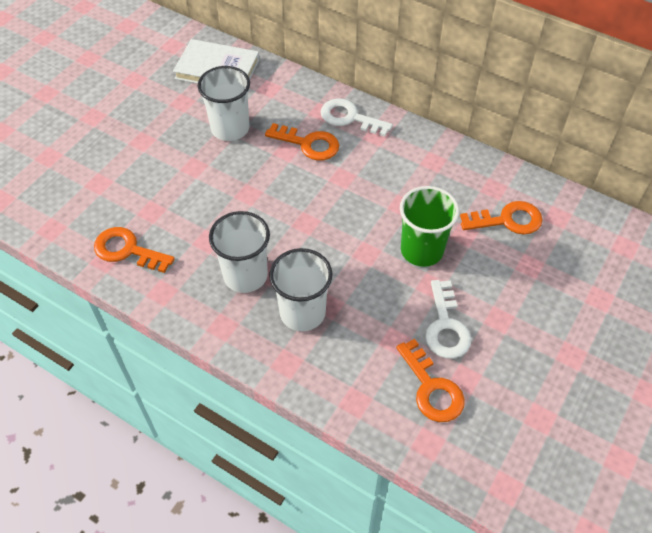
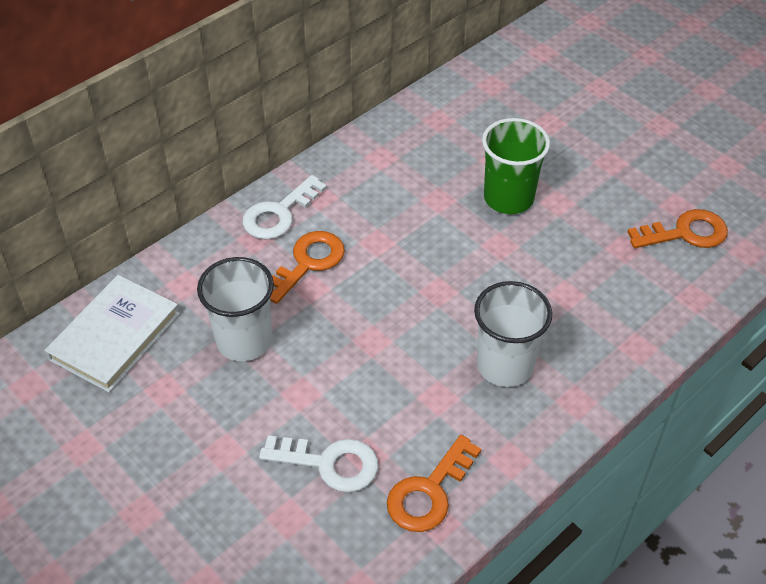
camera: 75 degrees left, 5 degrees down
white cup [269,248,333,331] -> none
white key [425,280,472,359] -> white key moved to [259,435,378,492]
orange key [460,201,543,235] -> none

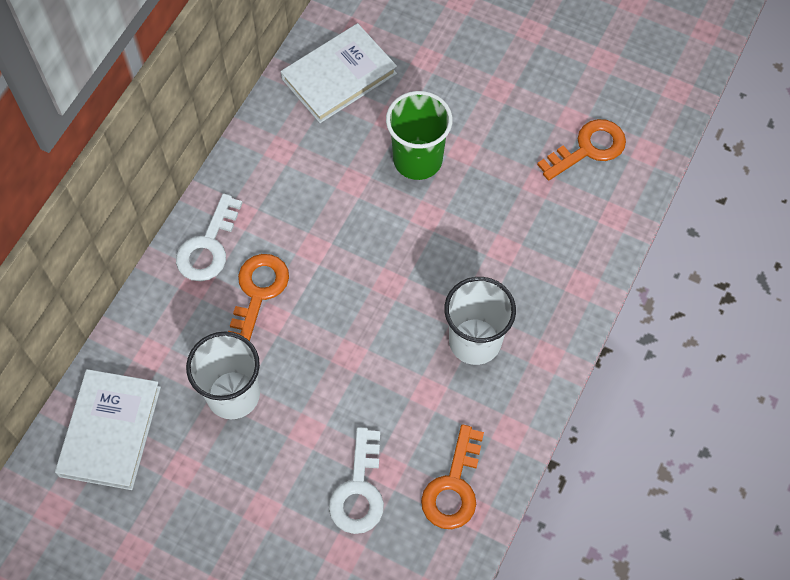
camera: 20 degrees left, 15 degrees up
white key [259,435,378,492] -> white key turned 105 degrees clockwise [329,427,384,534]
none -> white book [281,23,397,123]

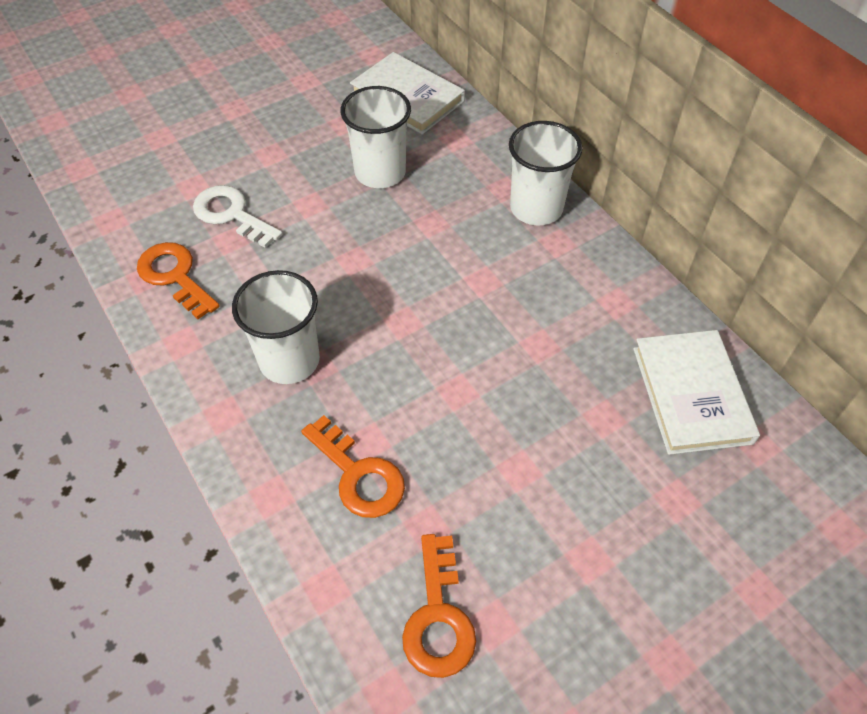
camera: 120 degrees right, 10 degrees down
white key [176,194,242,281] -> white cup [509,121,583,225]
orange key [228,254,289,341] -> orange key moved to [301,415,405,518]
green cup [386,91,453,180] -> none

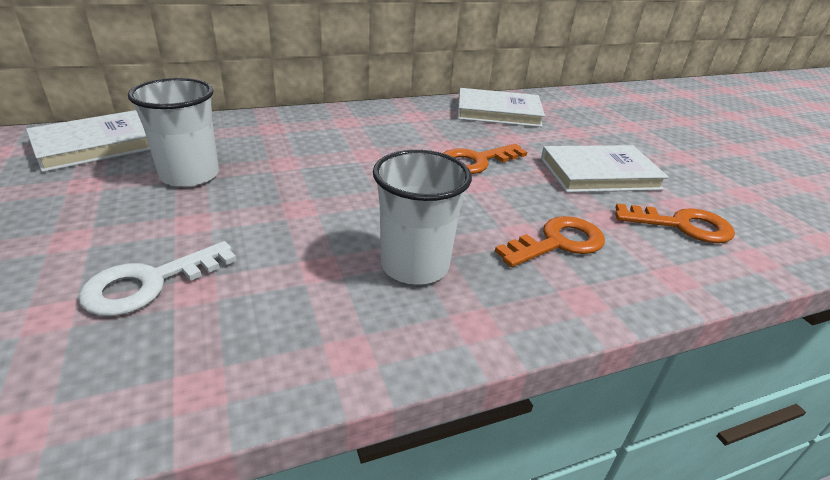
camera: 80 degrees left, 20 degrees down
orange key [137,242,220,319] -> orange key moved to [444,144,527,174]
white cup [509,121,583,225] -> none
none -> white book [541,145,669,193]

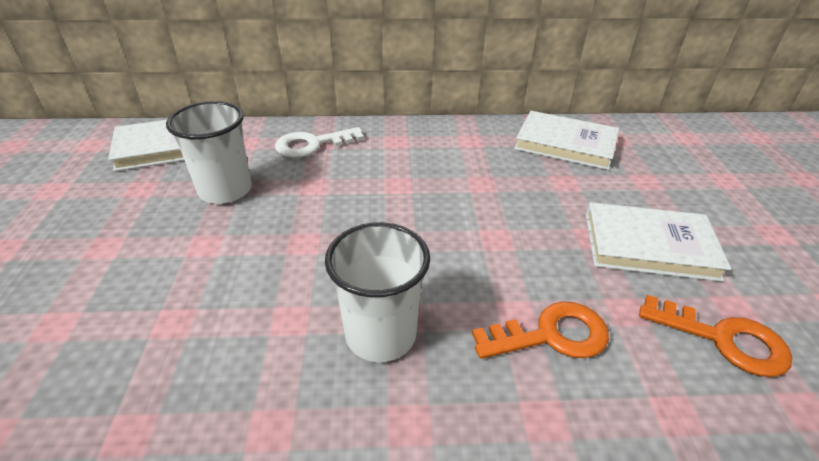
camera: 20 degrees right, 5 degrees up
white key [79,241,237,316] -> white key moved to [275,127,364,158]
orange key [444,144,527,174] -> none

